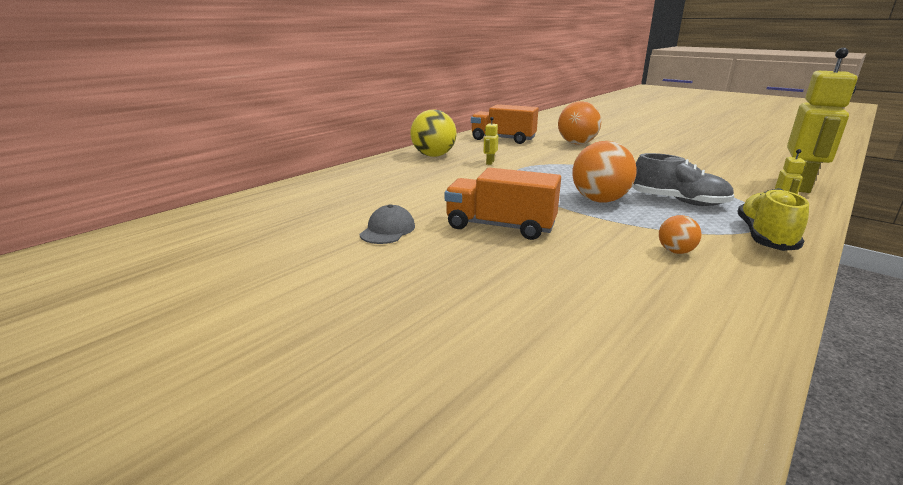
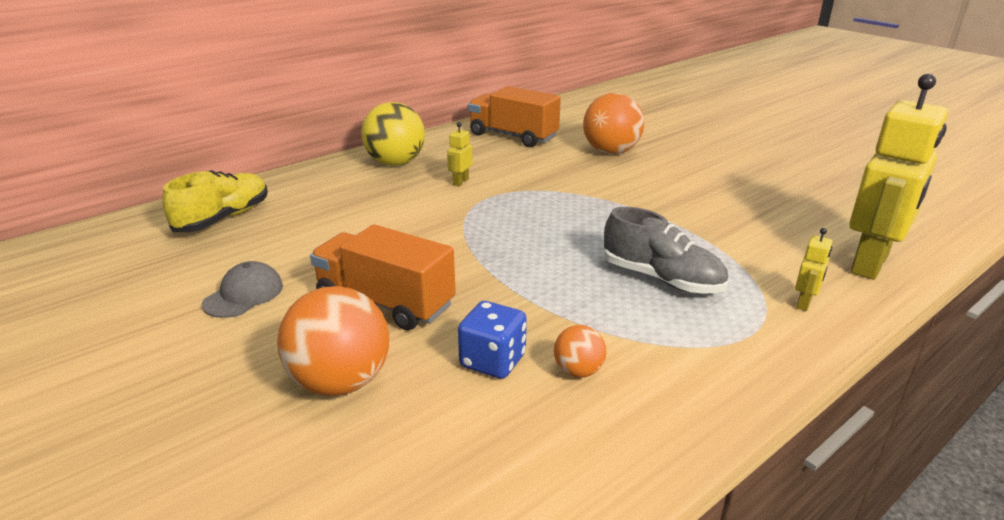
camera: 10 degrees right, 5 degrees up
orange ball [572,141,637,202] -> orange ball moved to [277,286,389,396]
yellow shoe [737,188,809,251] -> yellow shoe moved to [162,170,268,232]
none -> blue dice [458,301,527,379]

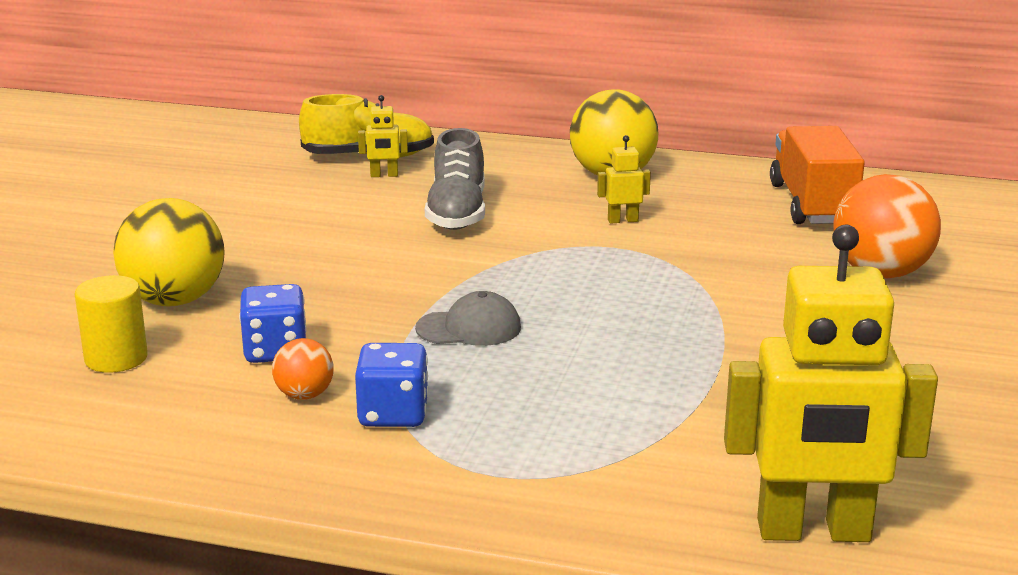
camera: 55 degrees right, 5 degrees down
grey cap [202,261,283,318] -> grey cap moved to [415,291,521,346]
orange ball [277,286,389,396] -> yellow ball [113,198,225,306]
orange truck [310,224,456,330] -> none
grey shoe [604,207,728,294] -> grey shoe moved to [425,128,485,230]
yellow robot [795,228,832,311] -> yellow robot moved to [358,95,408,177]
none -> yellow cylinder [75,275,148,373]
none -> blue dice [355,343,429,427]

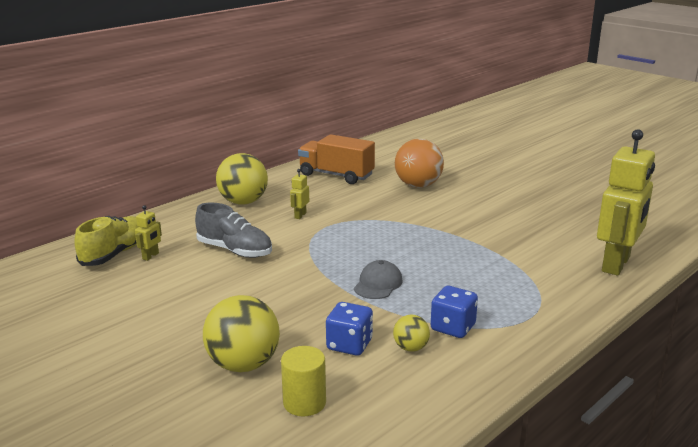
camera: 60 degrees left, 0 degrees up
orange ball [272,338,334,400] -> yellow ball [393,315,430,352]

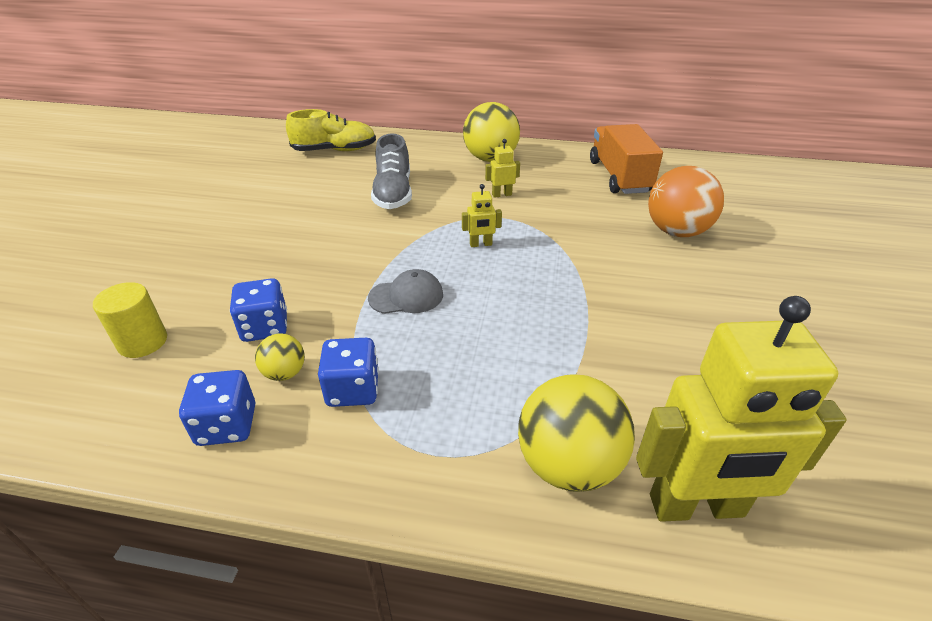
camera: 55 degrees right, 15 degrees up
yellow robot [135,205,162,261] -> yellow robot moved to [462,184,502,247]
yellow ball [203,295,280,372] -> yellow ball moved to [518,375,635,492]
none -> blue dice [179,370,255,446]

